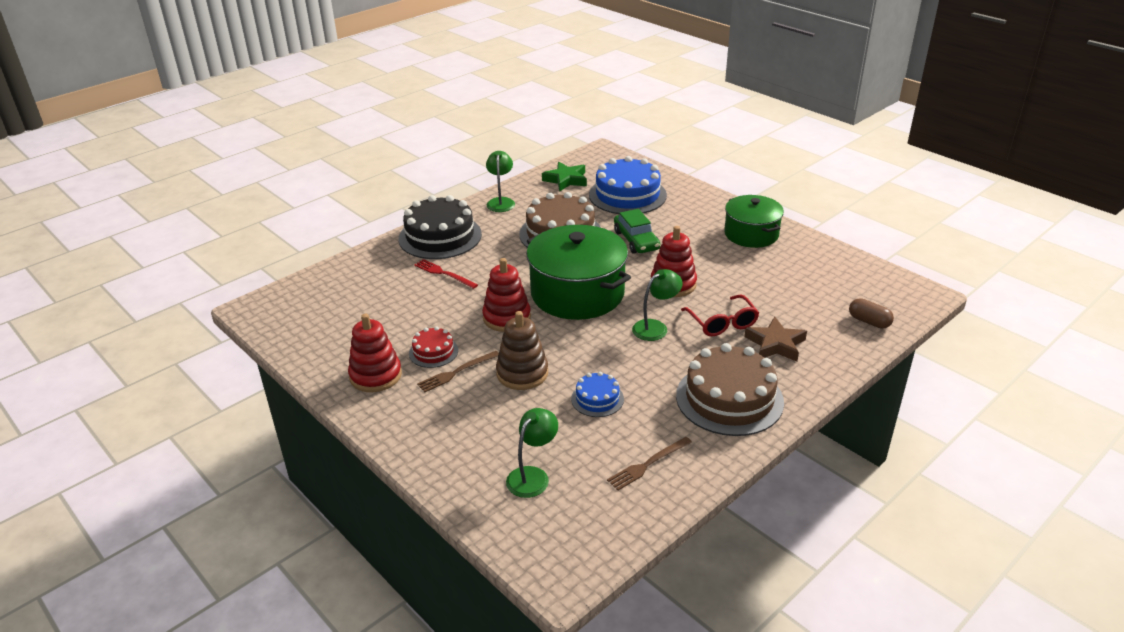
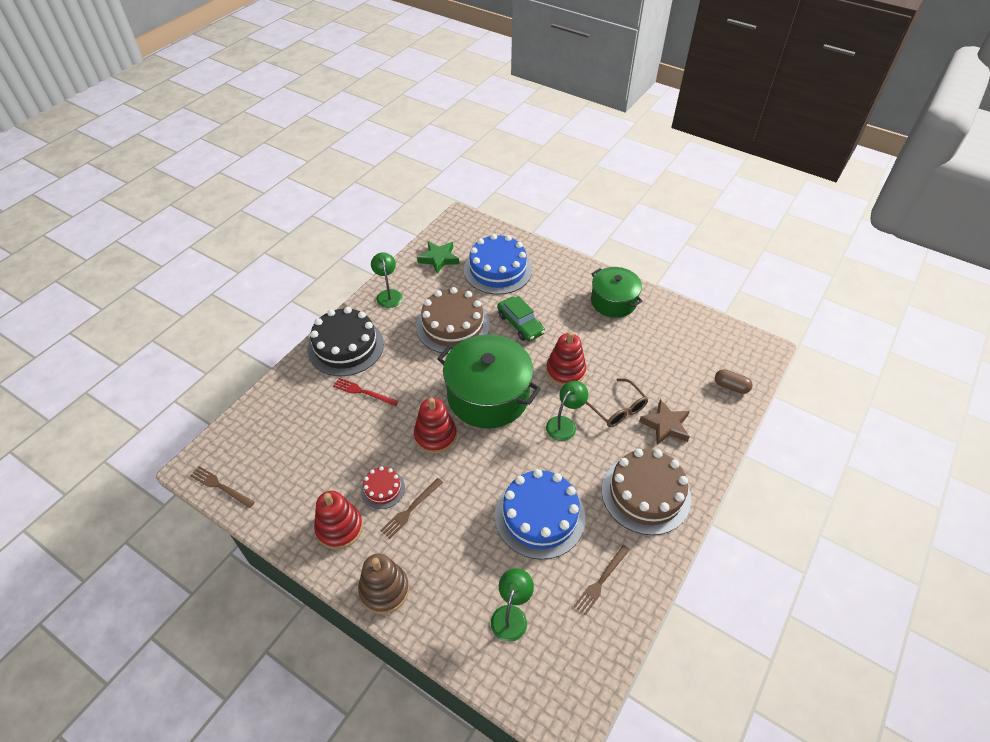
camera: 15 degrees left, 15 degrees up
brown stacking toy [496,311,548,390] -> brown stacking toy moved to [358,554,409,614]
blue cake [571,372,624,417] -> blue cake [495,469,586,560], size x2.01
red glasses [681,294,759,336] -> brown glasses [585,378,648,427]
none -> brown fork [190,466,255,508]

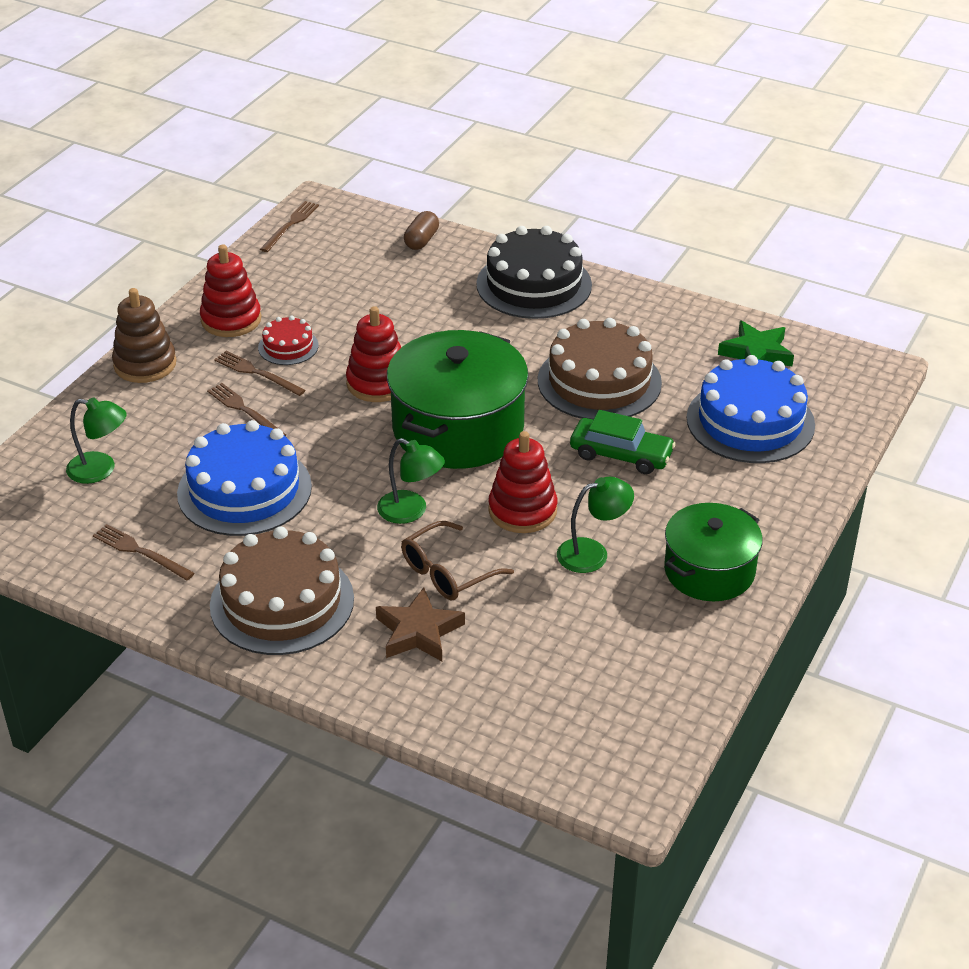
camera: 85 degrees right, 10 degrees down
red fork [333,378,399,406] -> none
green lamp [371,252,402,308] -> green lamp moved to [557,477,634,573]
green car [497,296,545,341] -> green car turned 120 degrees counterclockwise [570,410,676,474]
brown capsule [715,369,753,394] -> brown capsule moved to [404,211,439,250]
none -> brown fork [207,383,286,436]

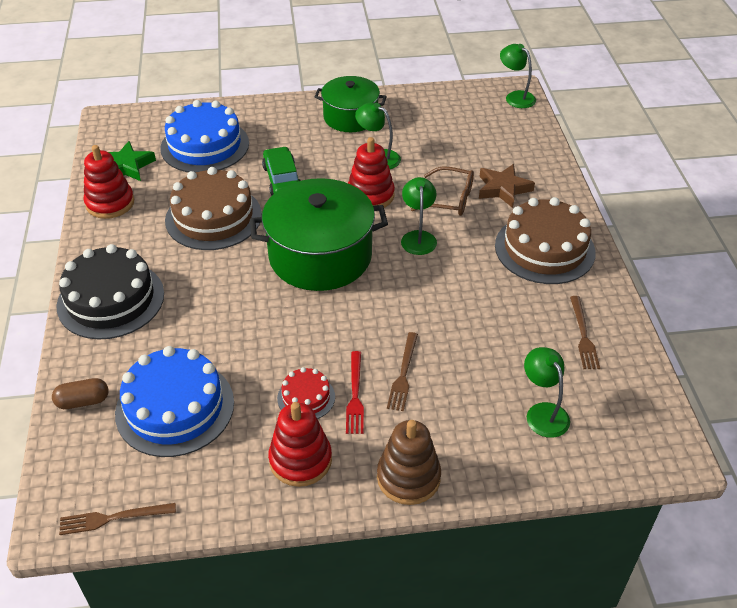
camera: 125 degrees left, 5 degrees up
blue cake [177,420,312,536] -> blue cake moved to [115,346,234,457]
brown fork [214,351,306,396] -> red fork [346,351,364,434]
red stacking toy [346,306,401,402] -> red stacking toy moved to [84,145,134,219]
none -> green lamp [500,44,536,108]

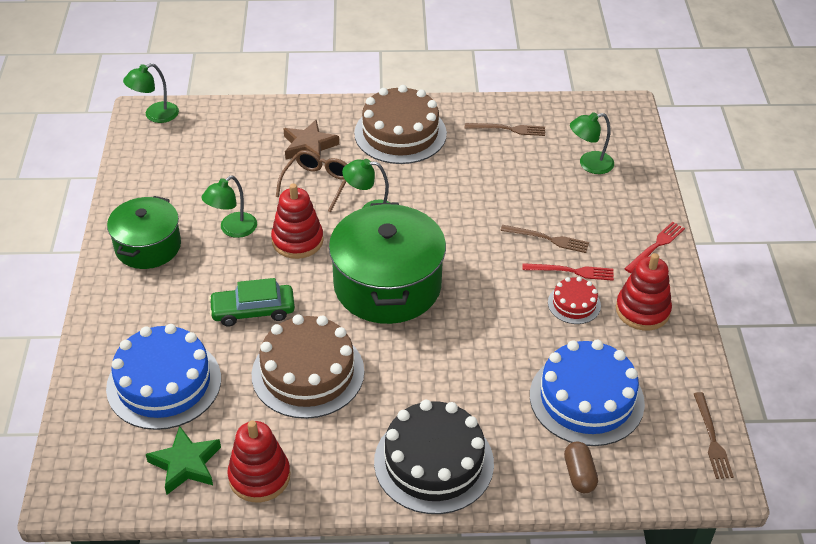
camera: 85 degrees left, 0 degrees up
brown stacking toy [377,420,441,505] -> red fork [625,222,685,273]

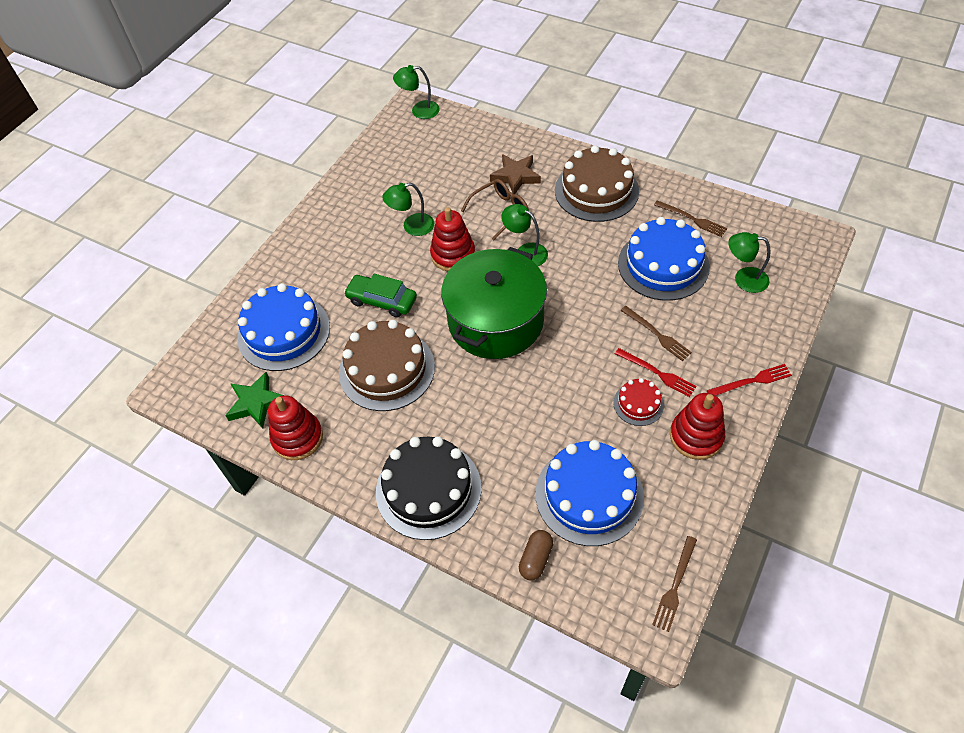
camera: 35 degrees right, 10 degrees up
green pot [107,196,181,269] -> none
none -> blue cake [618,217,710,301]

